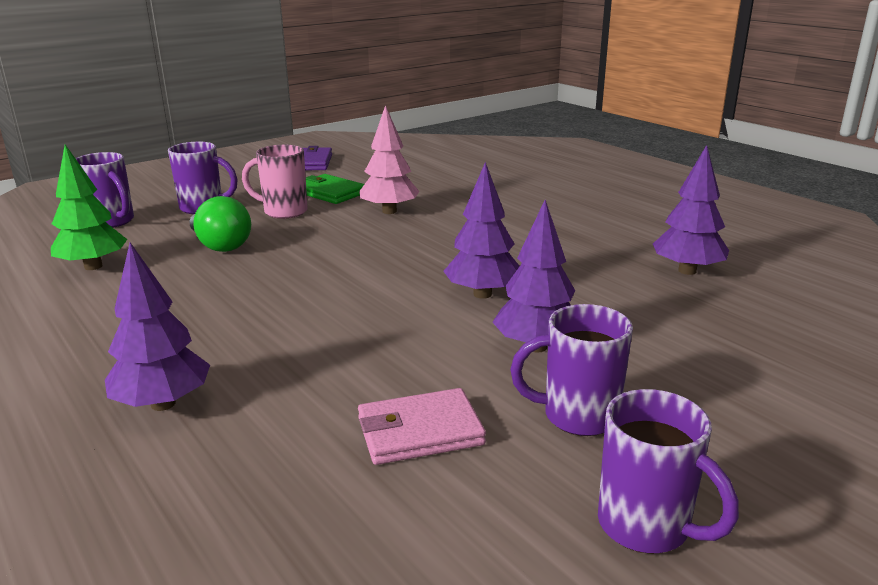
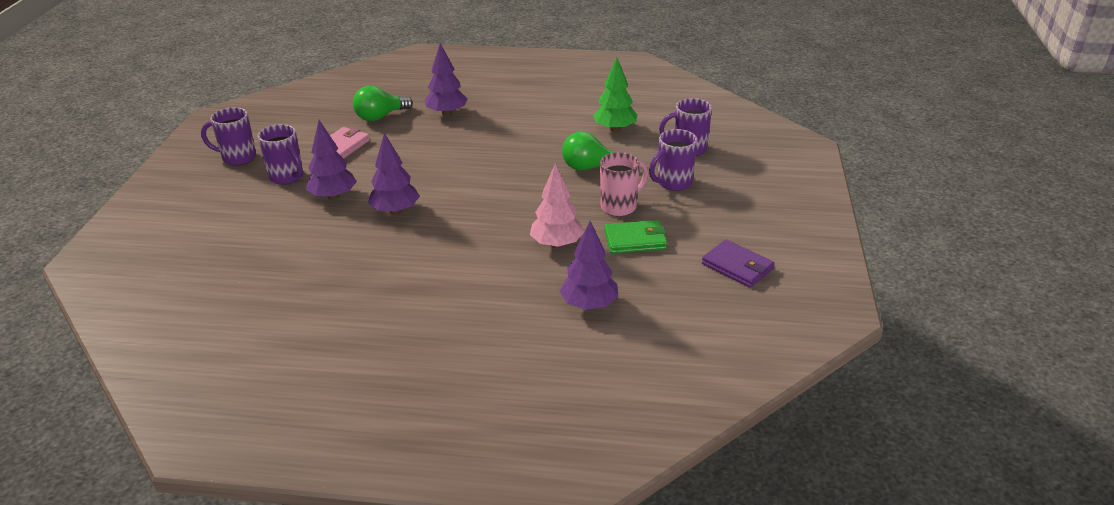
camera: 135 degrees right, 10 degrees up
purple mug [510,304,633,436] -> purple mug turned 90 degrees clockwise [258,124,303,185]
purple tree [653,145,729,275] -> purple tree moved to [560,221,618,310]
none -> green light bulb [353,86,413,121]

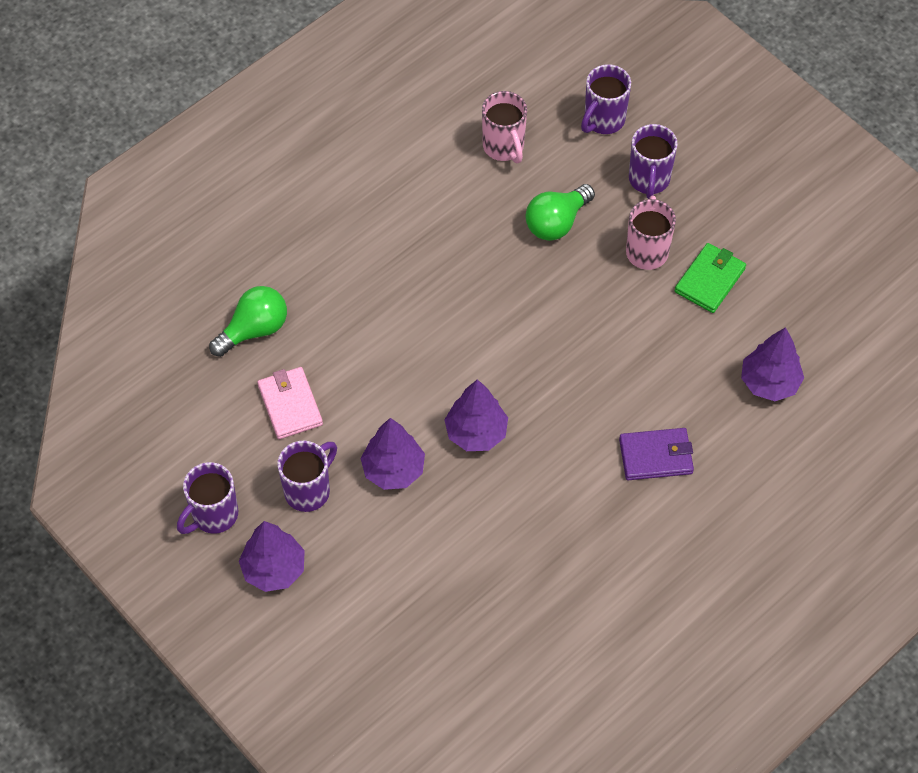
camera: 50 degrees left, 25 degrees up
purple mug [258,124,303,185] -> purple mug turned 45 degrees counterclockwise [277,441,337,512]
green light bulb [353,86,413,121] -> green light bulb turned 135 degrees counterclockwise [209,286,287,357]
purple tree [425,43,468,116] -> purple tree moved to [239,521,305,592]
pink tree [530,164,584,248] -> none
green tree [593,57,638,132] -> pink mug [482,91,527,163]
purple wallet [702,240,775,288] -> purple wallet moved to [619,428,694,480]

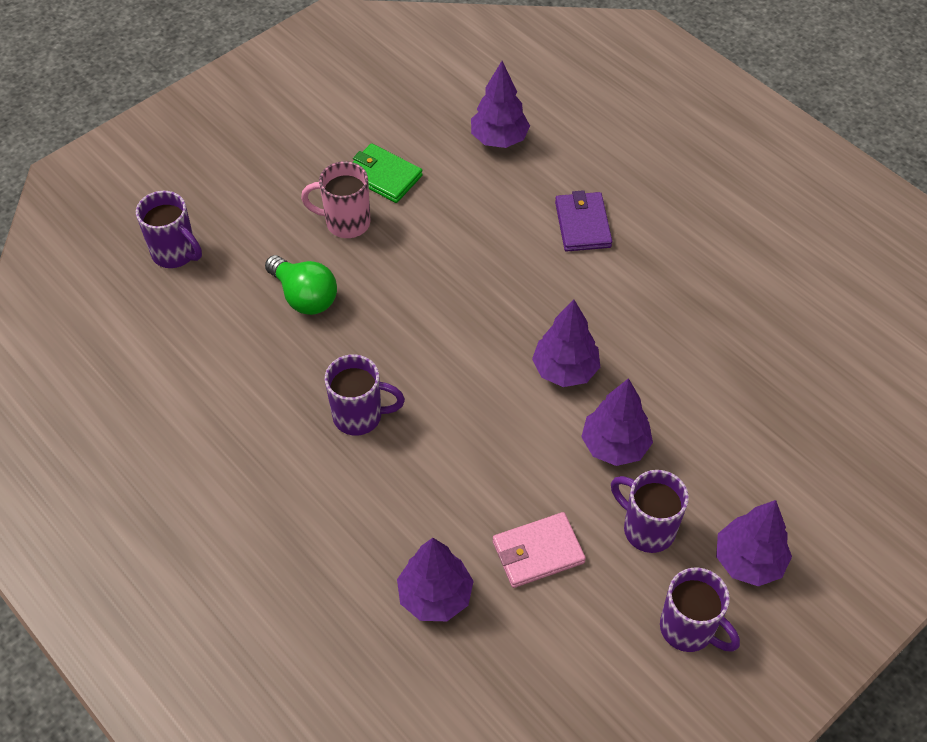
camera: 90 degrees left, 5 degrees down
green light bulb [209,286,287,357] -> purple tree [397,538,474,621]
pink mug [482,91,527,163] -> none
purple mug [629,124,678,199] -> purple mug moved to [325,354,405,436]

